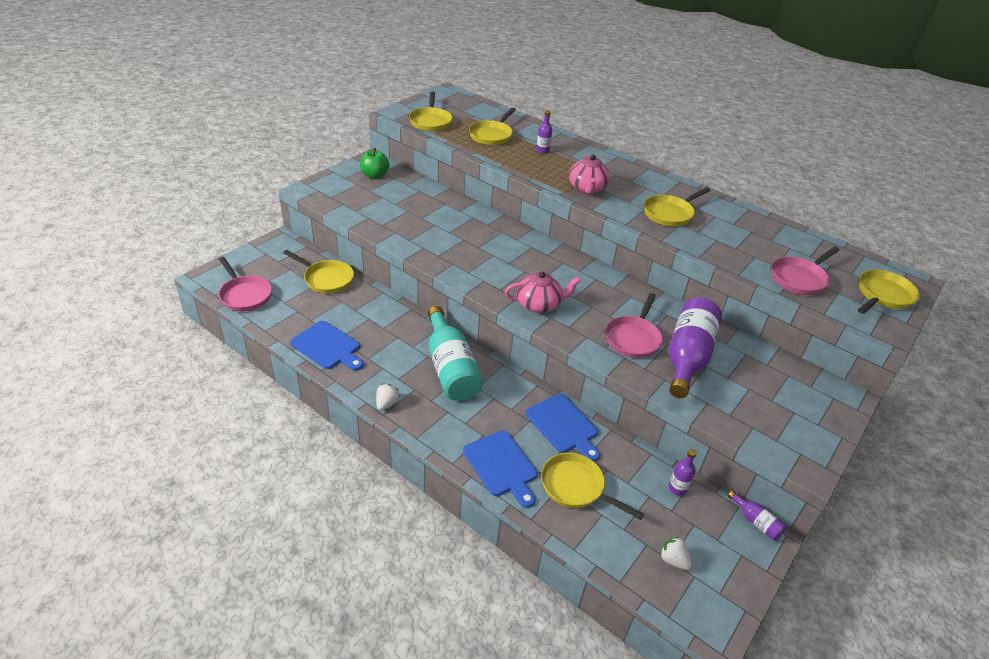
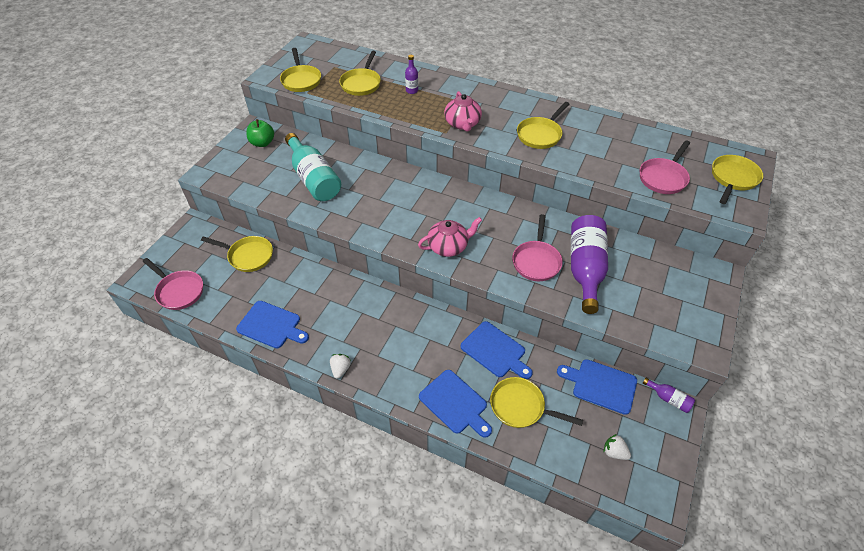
camera: 10 degrees left, 10 degrees up
turquoise bottle [428,306,483,401] -> turquoise bottle moved to [285,133,341,201]
purple bottle [668,449,697,496] -> blue cutting board [557,359,637,415]

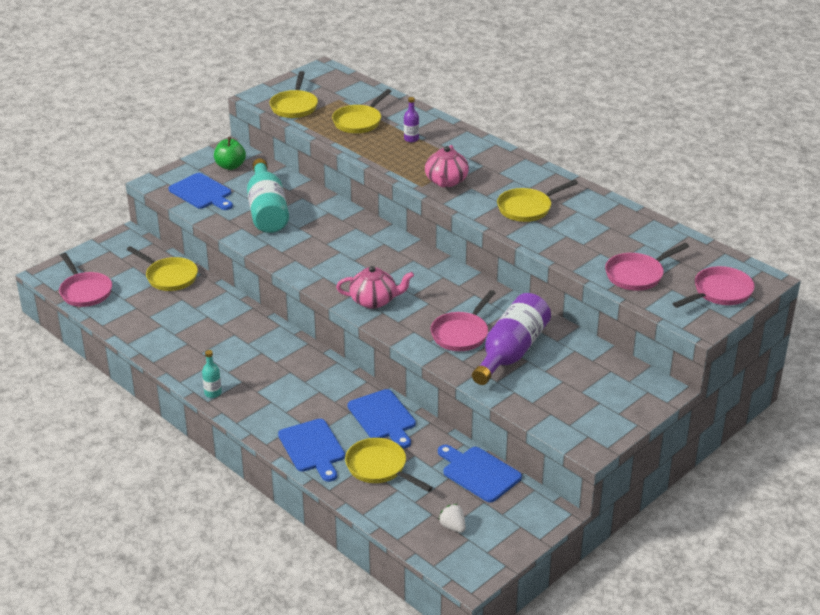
camera: 20 degrees right, 15 degrees down
blue cutting board [236,301,309,348] -> blue cutting board moved to [169,173,233,210]
white strawberry [330,354,351,379] -> turquoise bottle [202,350,222,398]
purple bottle [643,378,695,413] -> none
yellow pan [712,155,763,204] -> pink pan [673,266,755,308]

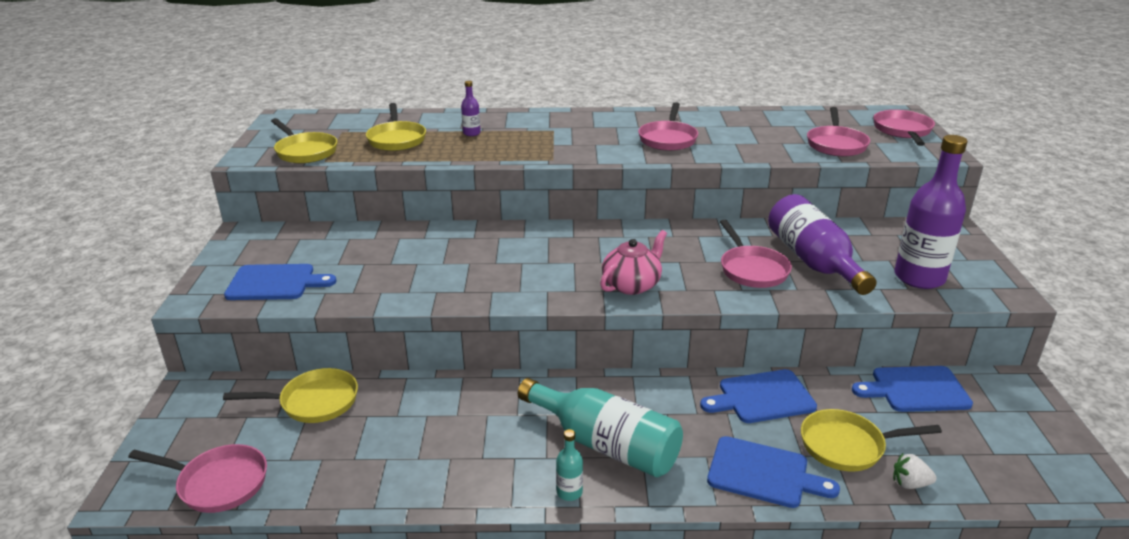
camera: 45 degrees left, 5 degrees down
green apple [214,137,246,170] -> none
turquoise bottle [247,158,289,233] -> turquoise bottle moved to [518,378,683,477]
blue cutting board [348,389,416,449] -> blue cutting board turned 150 degrees clockwise [700,369,817,423]
pink teapot [425,145,469,187] -> none
white strawberry [438,504,465,533] -> white strawberry moved to [893,453,937,489]
yellow pan [497,180,578,222] -> pink pan [638,102,698,151]
none -> purple bottle [894,135,968,289]

